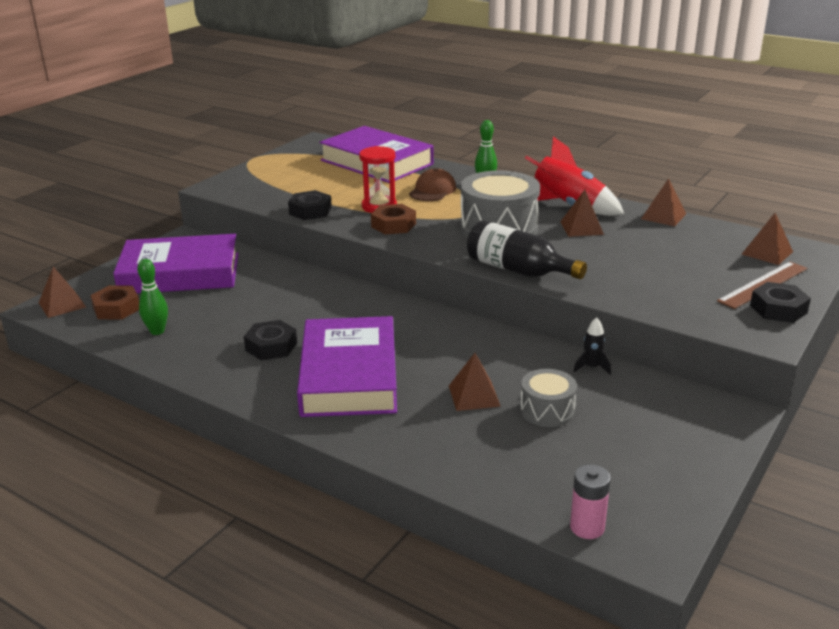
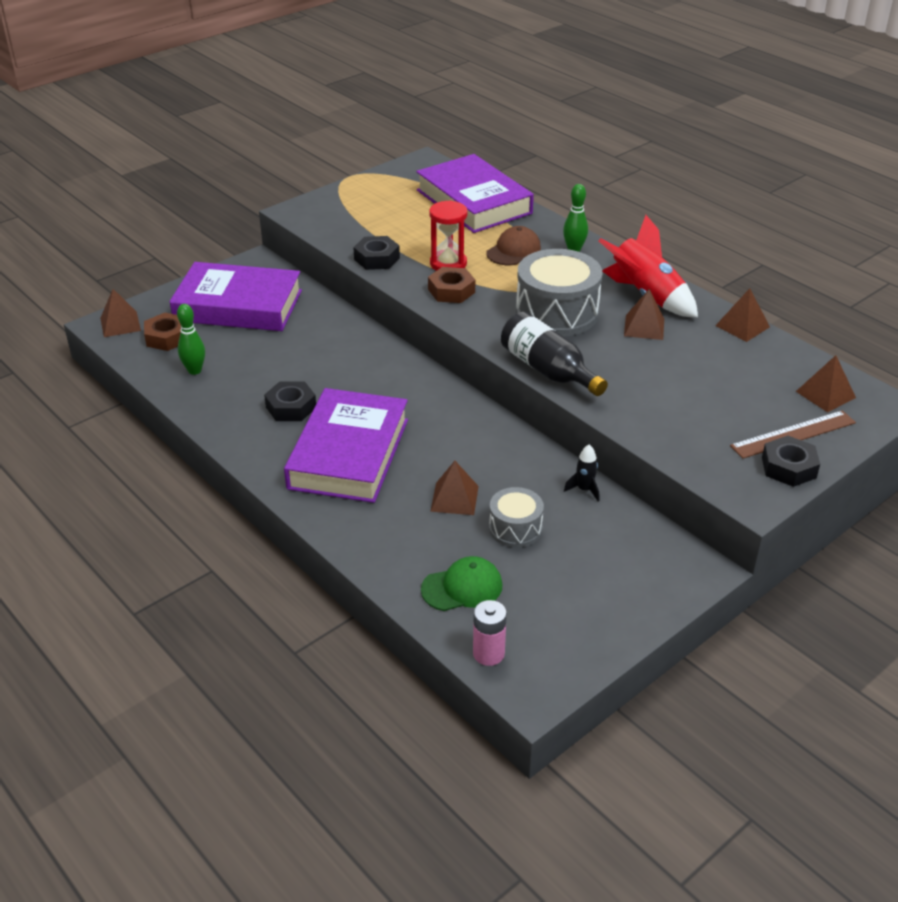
camera: 15 degrees right, 10 degrees up
none -> green cap [421,556,502,611]

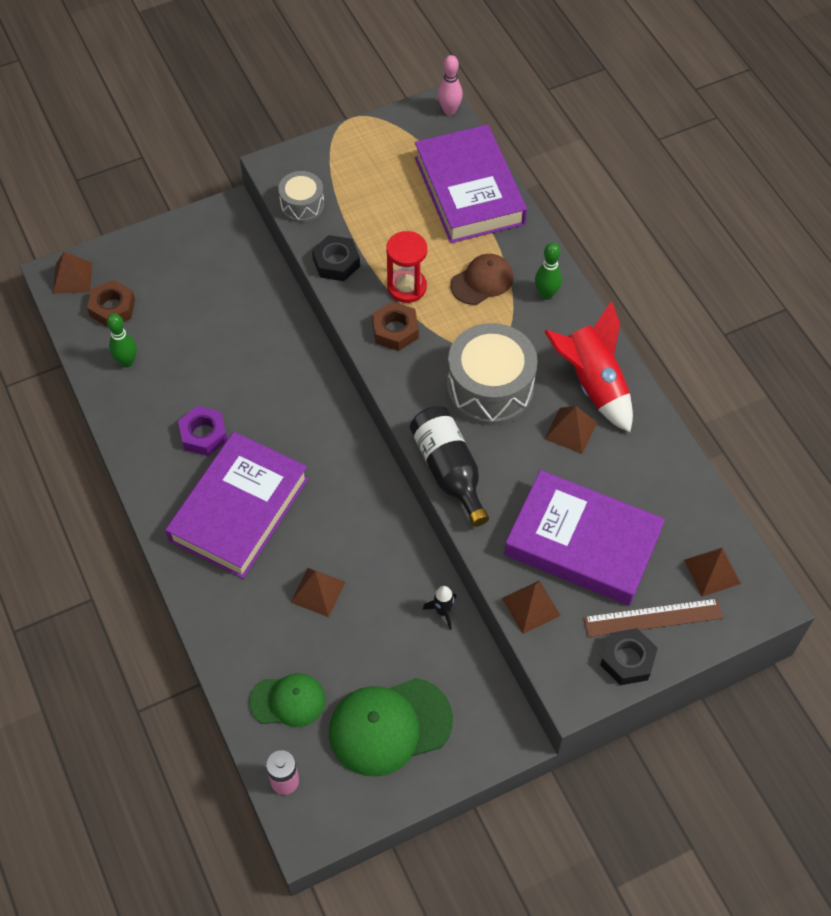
camera: 15 degrees right, 20 degrees up
purple book [170,262,302,331] -> purple book moved to [504,470,665,606]
black nut [264,381,316,421] -> purple nut [178,406,227,456]
grey drum [489,487,544,547] -> grey drum moved to [278,171,324,223]
brown pyramid [715,288,770,342] -> brown pyramid moved to [502,581,561,634]
none -> green cap [329,678,453,777]
none -> pink bowling pin [438,55,463,115]

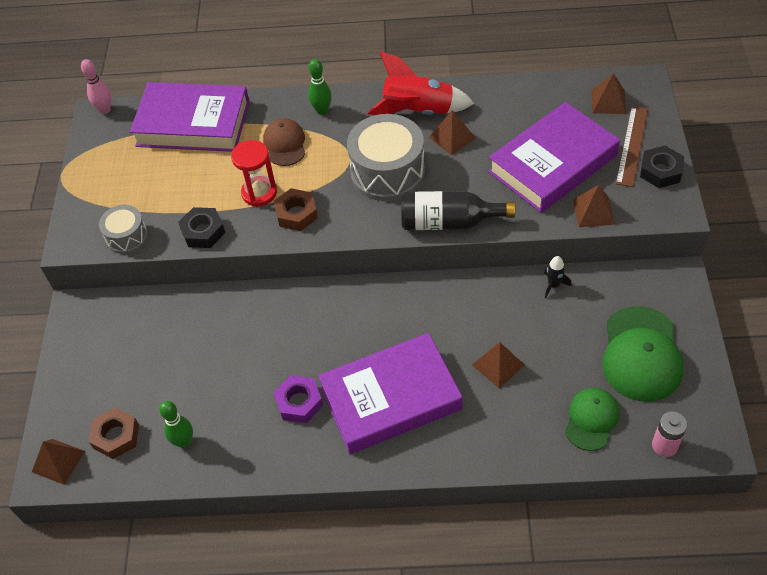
camera: 60 degrees left, 5 degrees down
purple book [165,432,309,579] -> purple book turned 75 degrees counterclockwise [318,333,463,454]

